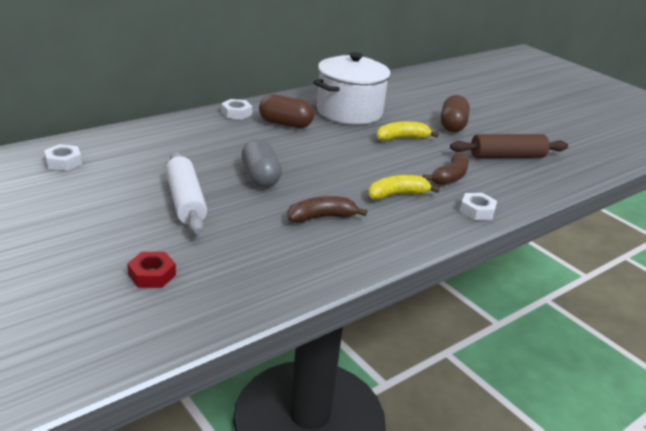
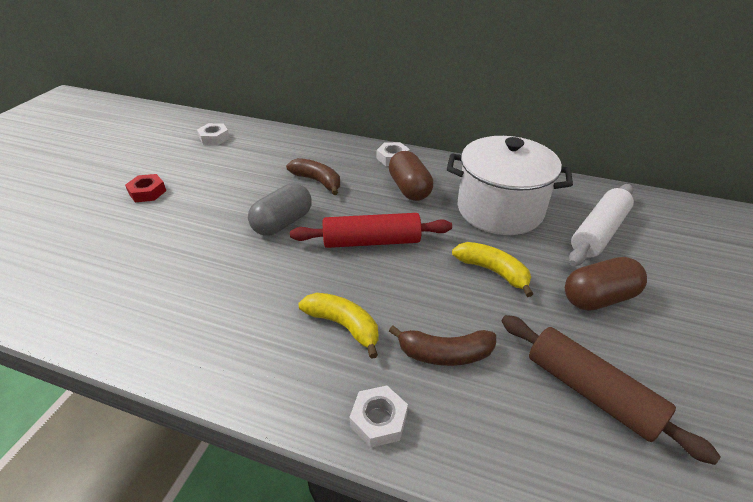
camera: 60 degrees right, 10 degrees up
red nut [127,252,176,288] -> red nut moved to [125,174,166,202]
white rolling pin [165,152,207,234] -> white rolling pin moved to [569,184,634,266]
brown banana [287,196,367,223] -> brown banana moved to [286,158,340,195]
none -> red rolling pin [290,213,452,248]

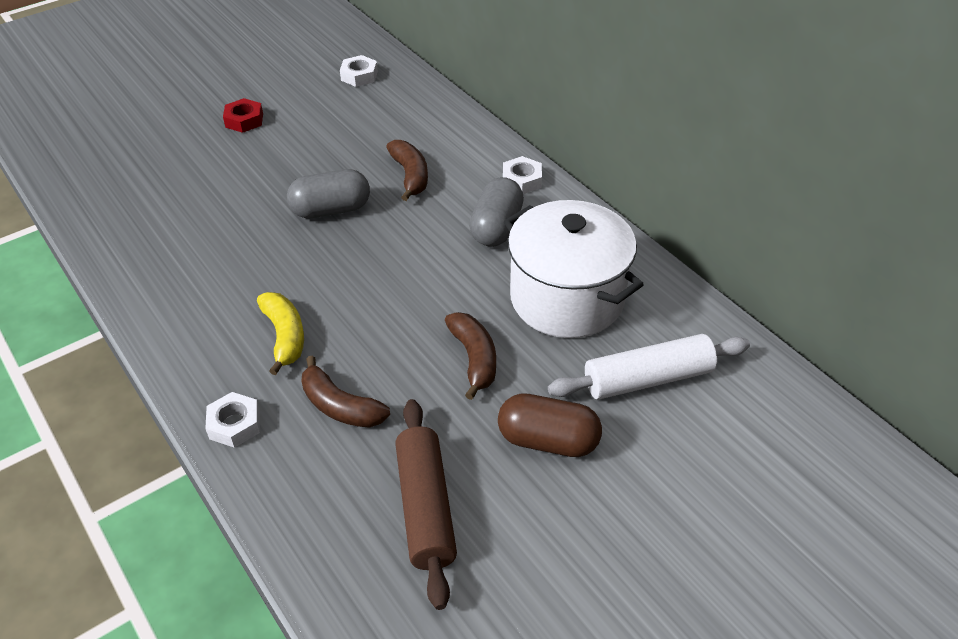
camera: 35 degrees right, 5 degrees up
red rolling pin [290,213,452,248] -> none
brown capsule [389,151,433,201] -> grey capsule [469,177,524,247]
yellow banana [452,242,533,297] -> brown banana [445,312,496,400]

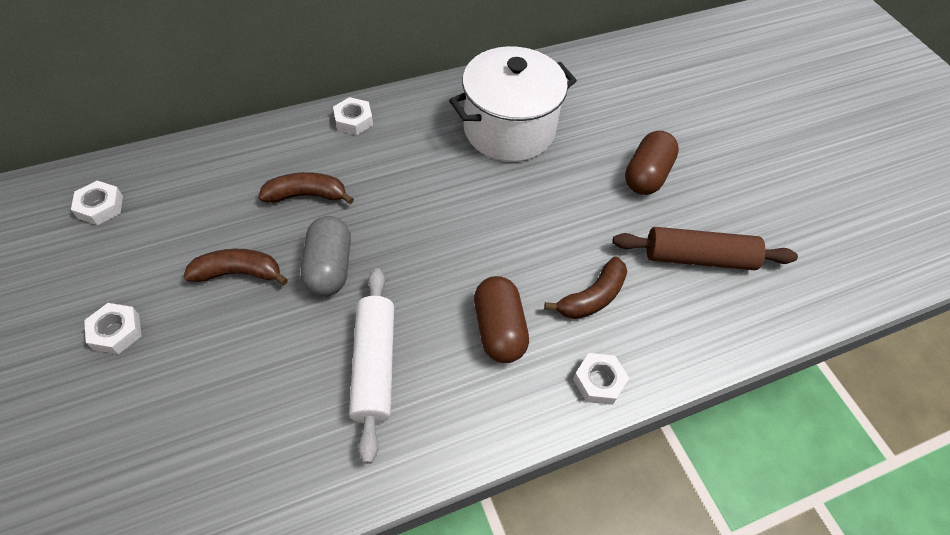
camera: 80 degrees left, 10 degrees up
red nut [223,98,263,133] -> white nut [84,303,142,354]
yellow banana [257,292,304,375] -> brown capsule [474,276,529,363]
brown banana [445,312,496,400] -> brown banana moved to [183,249,288,285]
grey capsule [469,177,524,247] -> none
white rolling pin [548,334,750,400] -> white rolling pin moved to [349,268,394,464]

